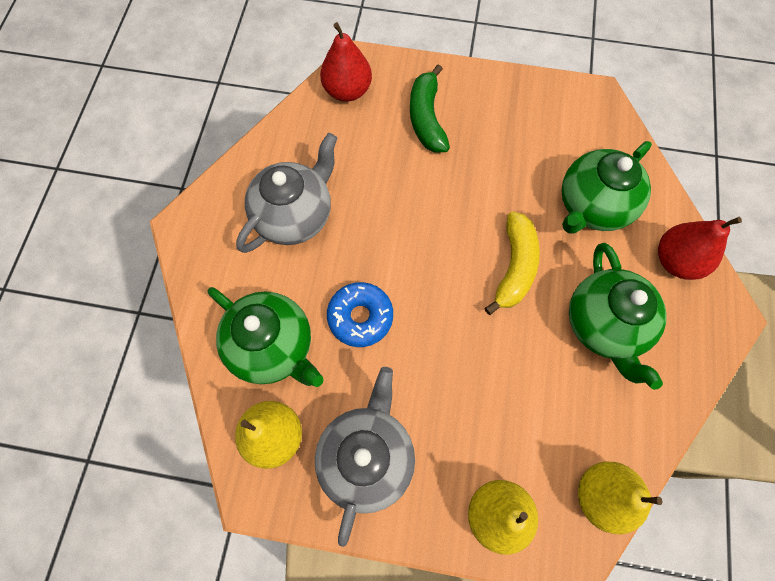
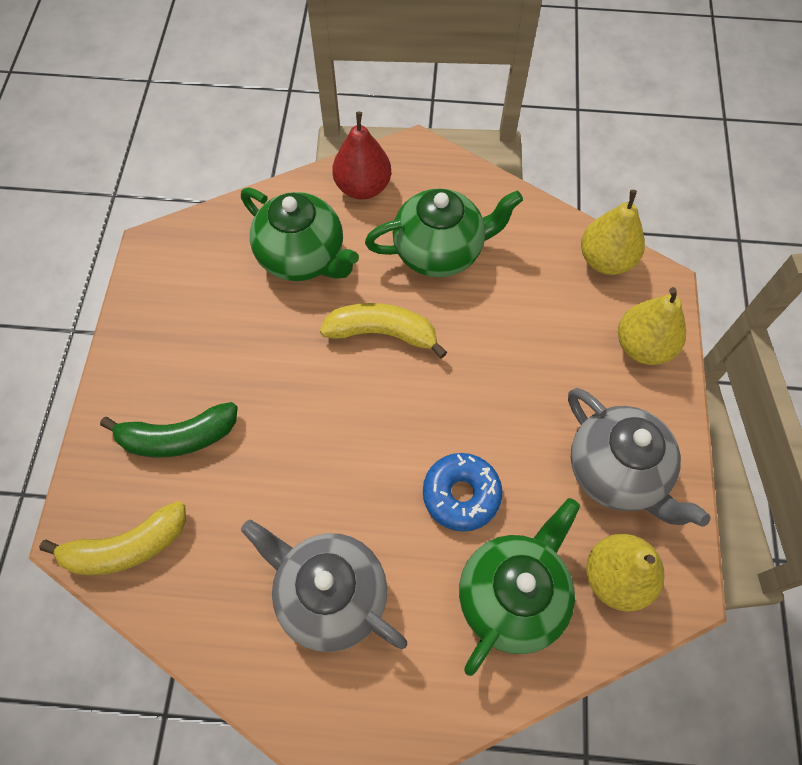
camera: 95 degrees left, 5 degrees down
grey teapot [315,367,415,547] -> grey teapot turned 135 degrees counterclockwise [568,388,711,527]
red pear [320,22,372,102] -> yellow banana [39,501,186,575]

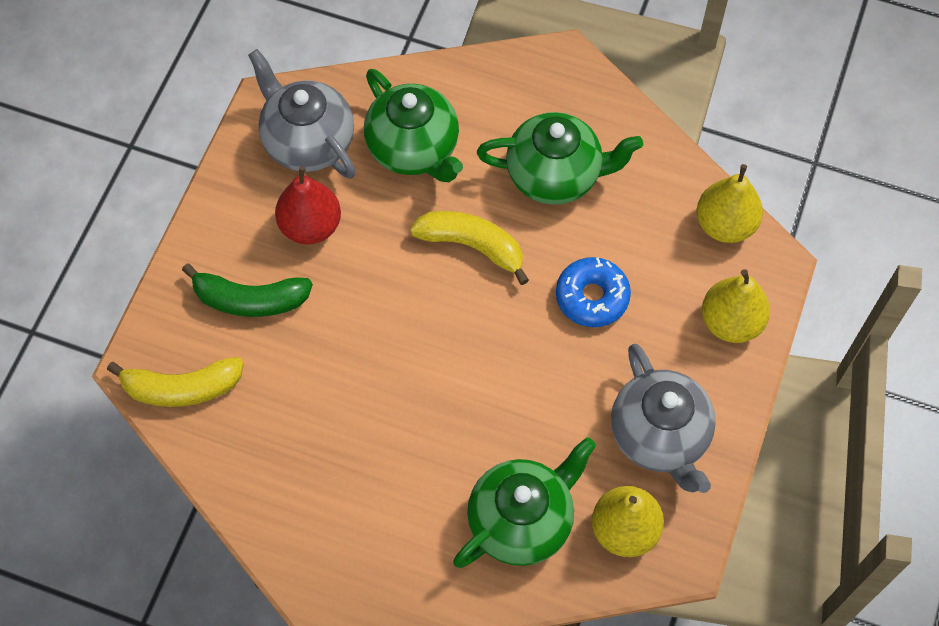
camera: 15 degrees right, 0 degrees up
grey teapot [241,519,407,652] -> grey teapot moved to [248,49,356,179]
red pear [332,112,391,199] -> red pear moved to [275,166,341,245]
blue donut [423,453,502,532] -> blue donut moved to [556,257,631,327]

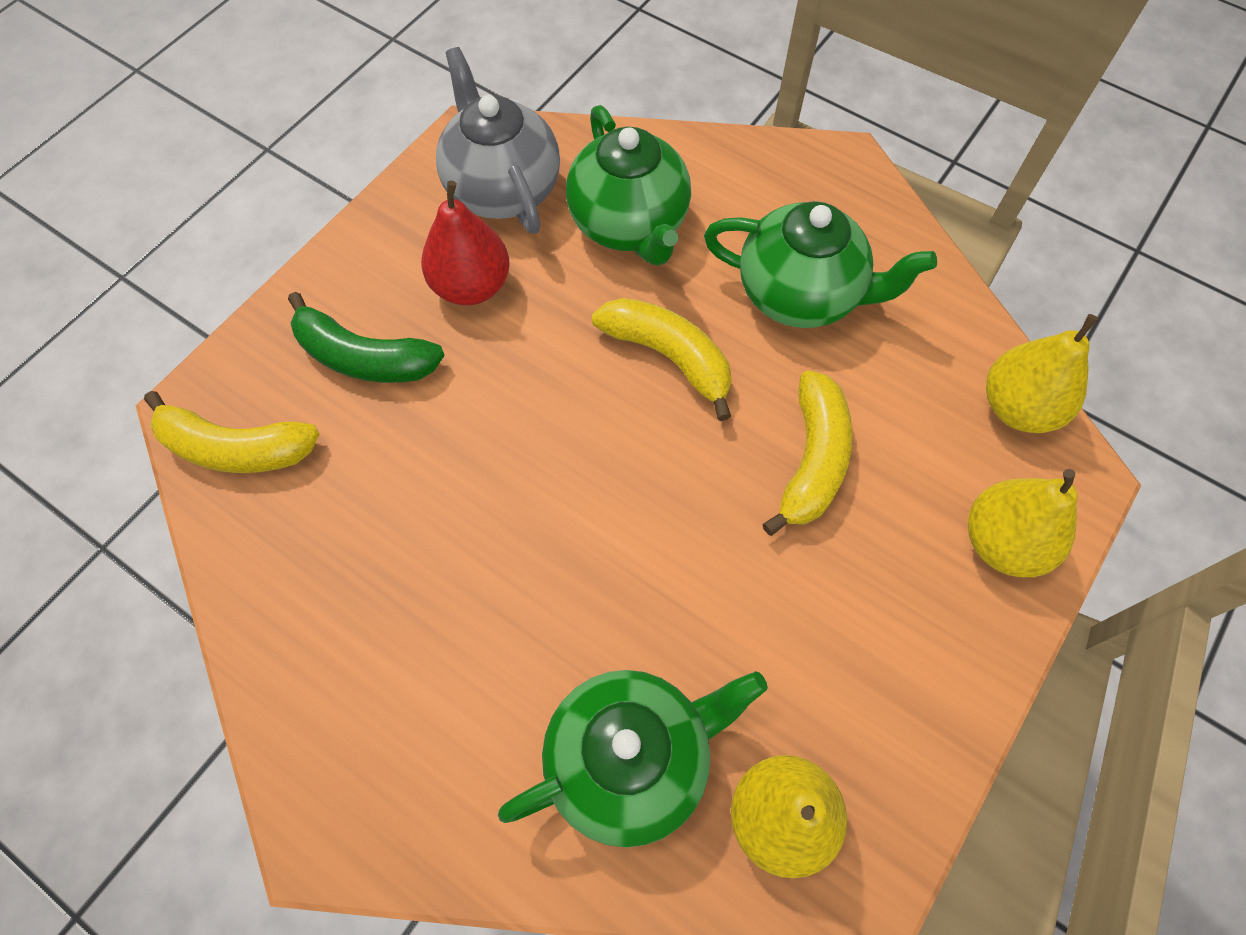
camera: 15 degrees right, 0 degrees up
blue donut [556,257,631,327] -> yellow banana [762,370,853,536]
grey teapot [611,344,716,493] -> none

